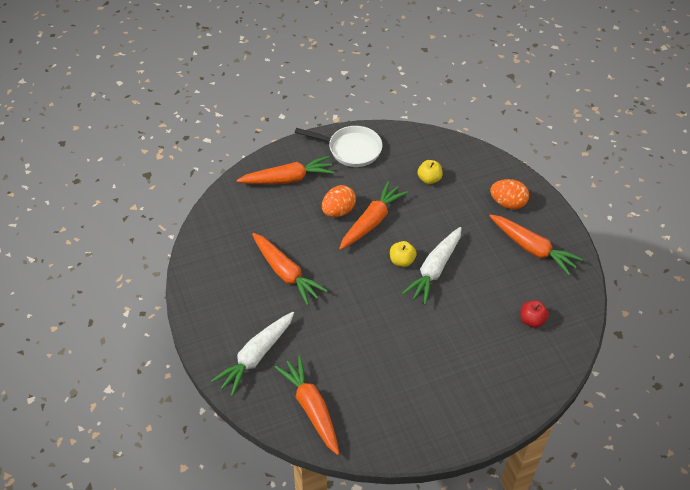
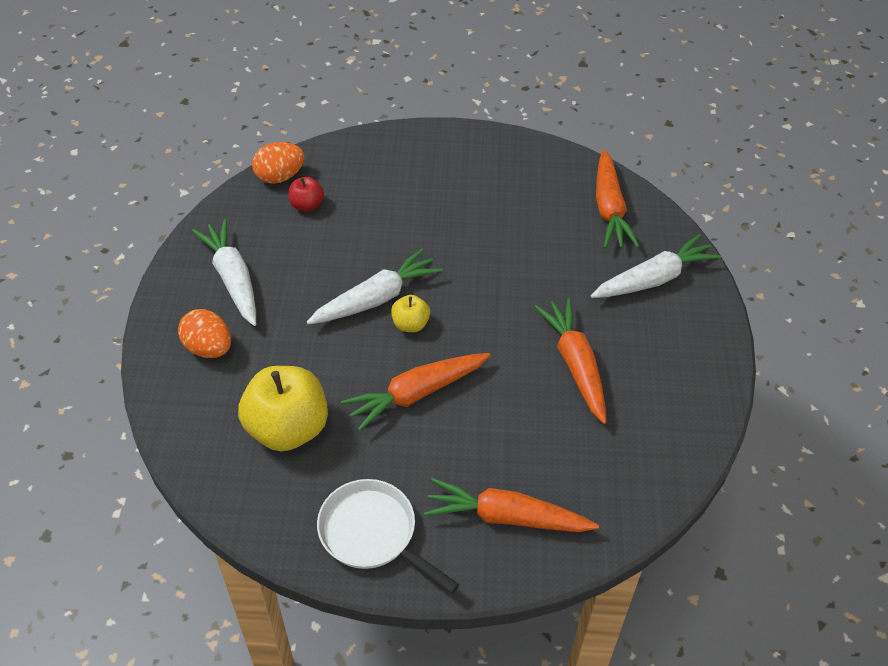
camera: 155 degrees left, 0 degrees up
orange egg [322,185,356,217] -> orange egg moved to [252,142,305,184]
yellow apple [418,160,443,184] -> yellow apple [238,366,328,451], size x2.07
orange carrot [489,214,583,276] -> white carrot [192,219,256,326]

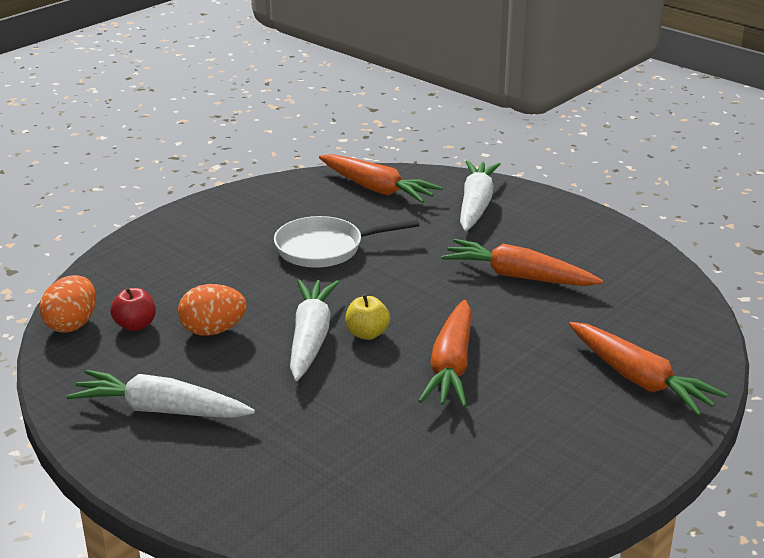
camera: 50 degrees left, 20 degrees down
orange egg [178,309,231,358] -> orange egg moved to [178,284,247,336]
yellow apple [238,366,328,451] -> none
white pan [317,479,459,593] -> white pan moved to [274,216,420,268]
orange carrot [424,478,599,532] -> orange carrot turned 90 degrees counterclockwise [569,322,728,416]

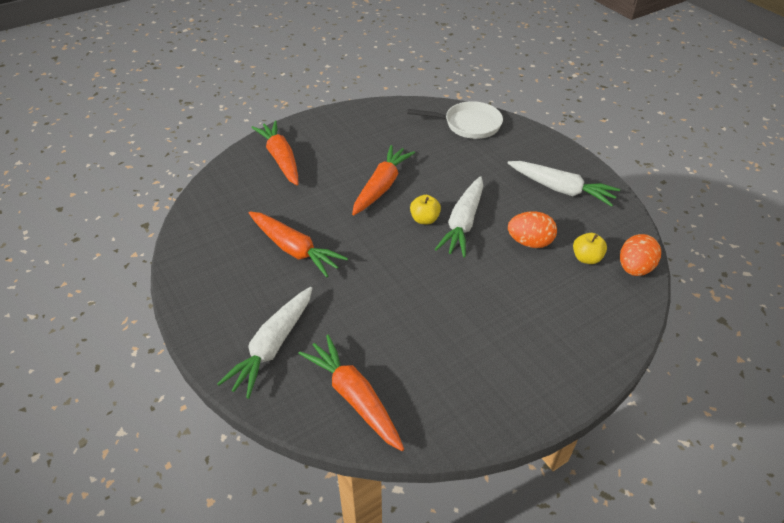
camera: 165 degrees left, 15 degrees up
red apple [110,287,156,331] -> yellow apple [573,233,607,264]
white pan [274,216,420,268] -> white pan moved to [407,101,503,139]

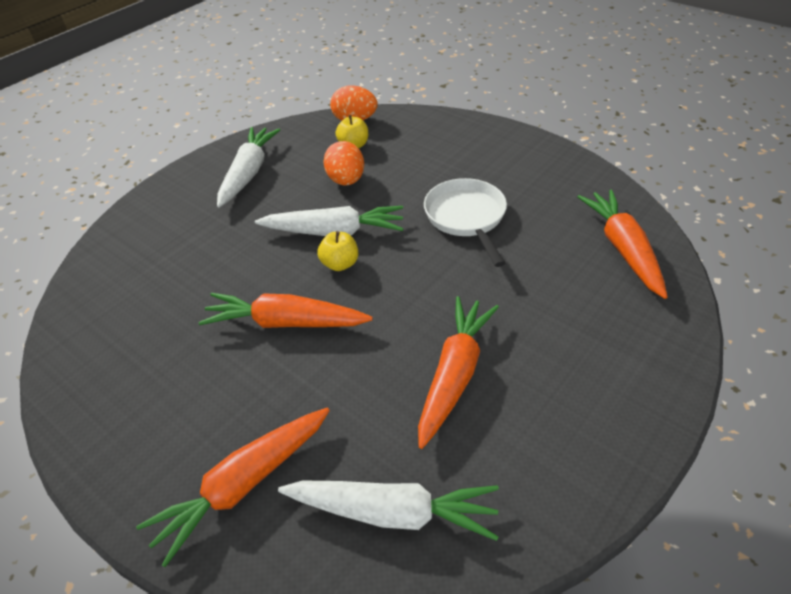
camera: 105 degrees left, 0 degrees up
white carrot [217,287,312,399] -> white carrot moved to [278,481,499,541]
orange carrot [299,335,404,451] -> orange carrot turned 135 degrees clockwise [577,189,668,299]
white pan [407,101,503,139] -> white pan moved to [424,178,507,267]

